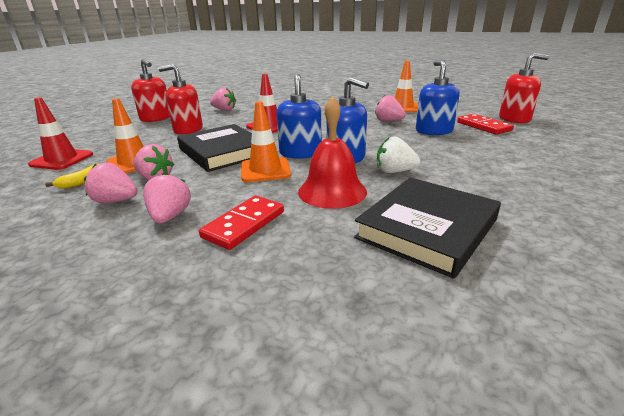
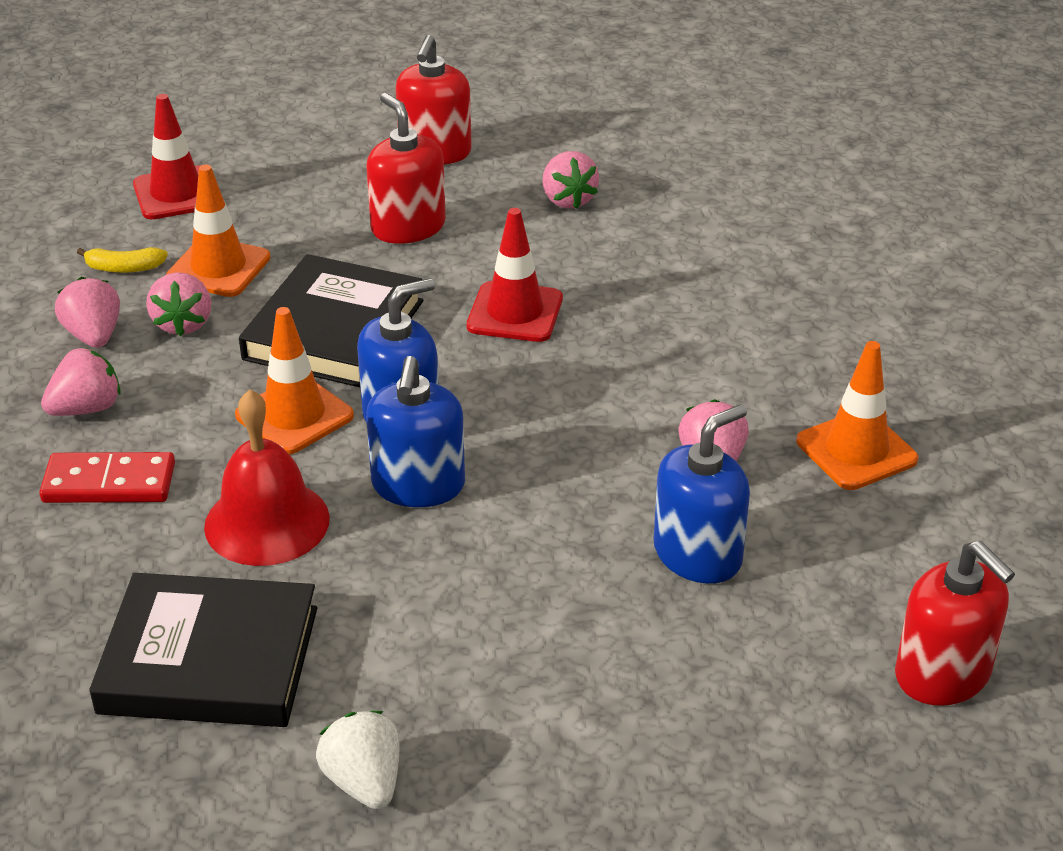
camera: 55 degrees right, 10 degrees up
white strawberry [377,136,420,173] -> white strawberry moved to [316,711,399,809]
red domino [457,114,514,135] -> none

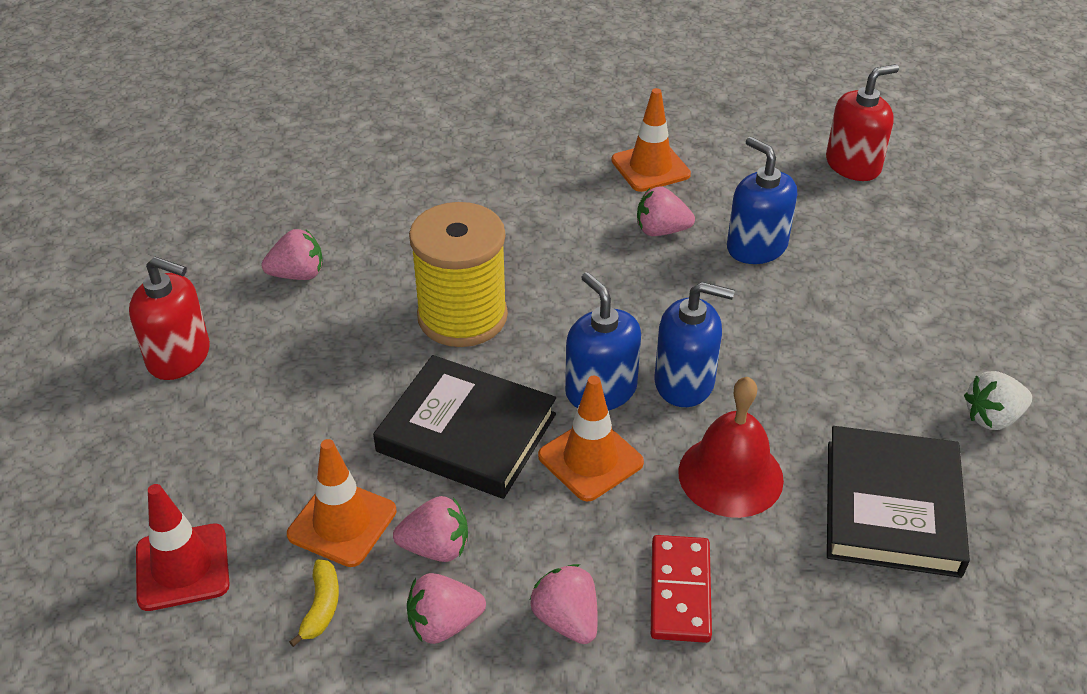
camera: 85 degrees left, 5 degrees up
red soap dispenser [366,93,446,244] -> none
red traffic cone [467,208,563,342] -> yellow spool [409,202,508,347]

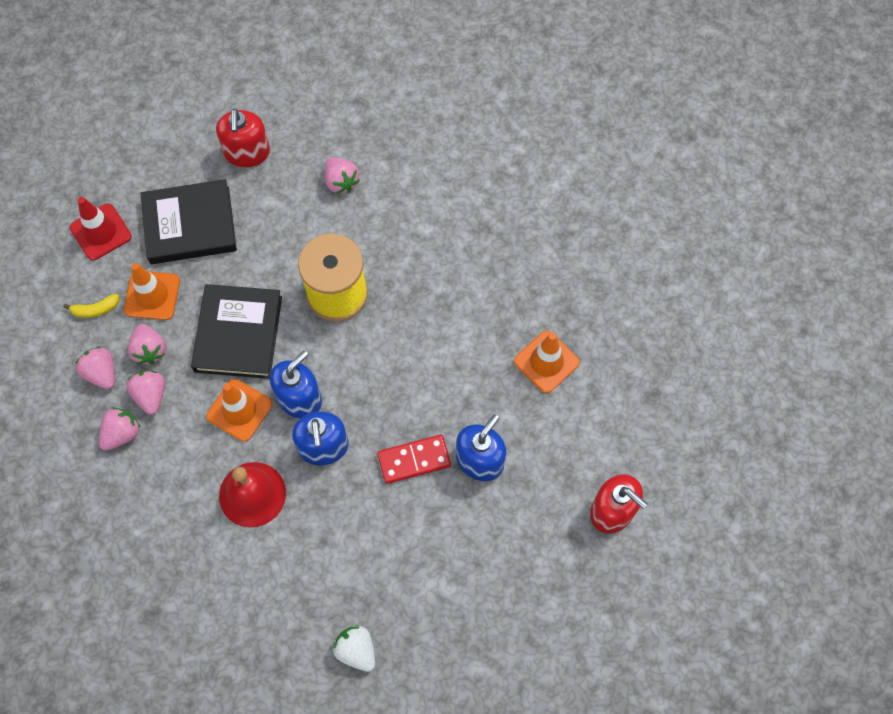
camera: 70 degrees right, 25 degrees up
pink strawberry [637,187,695,236] -> pink strawberry moved to [127,370,165,415]
red domino [651,535,712,643] -> red domino moved to [377,435,451,484]
black book [827,426,970,578] -> black book moved to [140,179,237,264]

